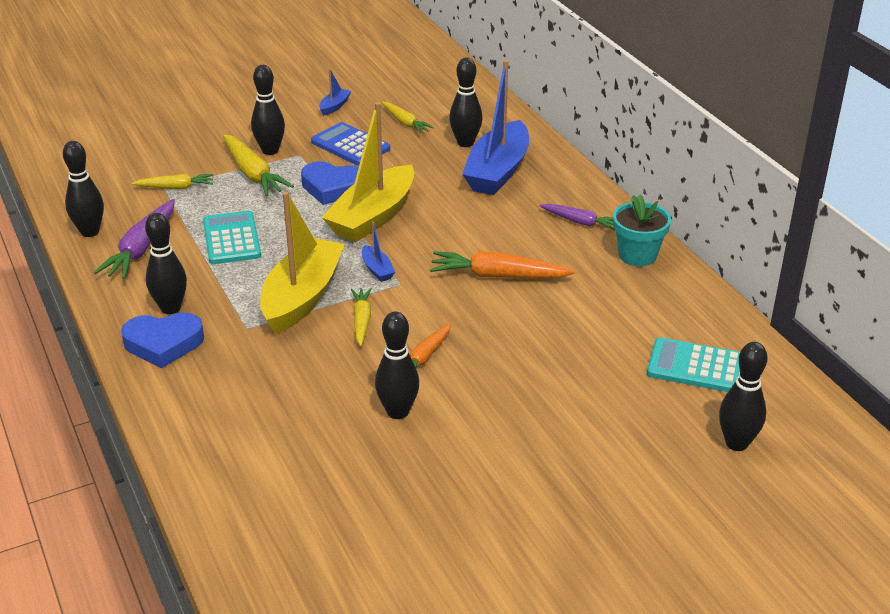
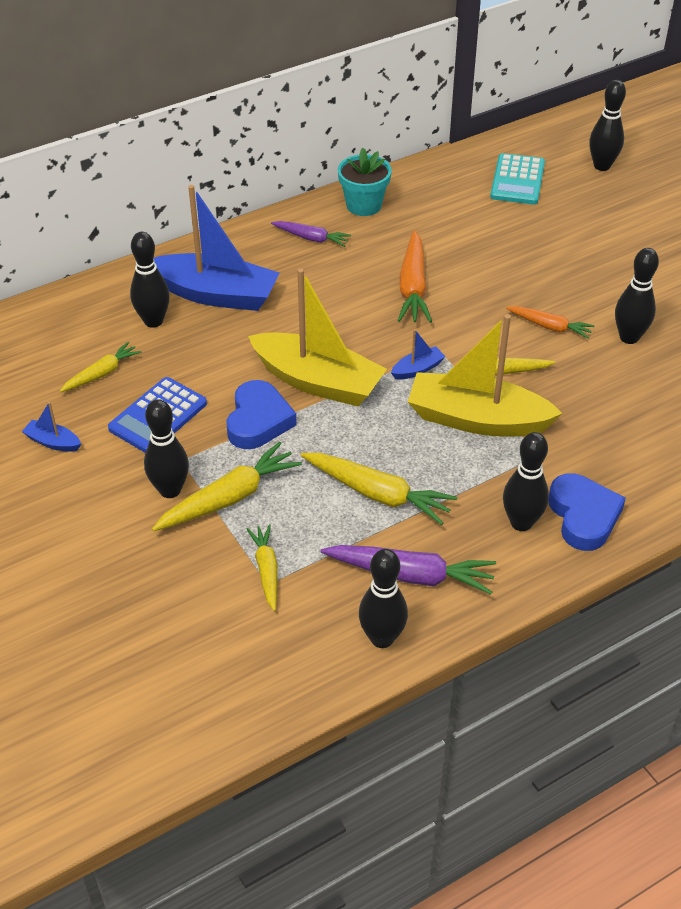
camera: 95 degrees left, 10 degrees up
turquoise calculator [203,211,261,264] -> yellow carrot [301,453,457,525]
purple carrot [539,204,615,230] -> purple carrot turned 90 degrees clockwise [271,221,351,247]

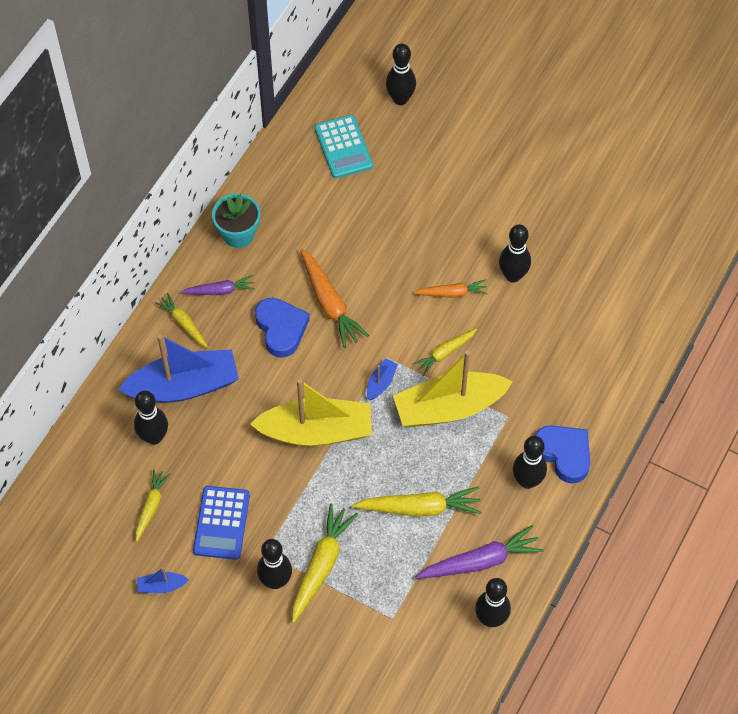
camera: 30 degrees left, 15 degrees up
blue heart [227,380,297,449] -> blue heart moved to [255,298,310,358]
yellow carrot [247,524,278,611] -> yellow carrot moved to [155,293,208,348]

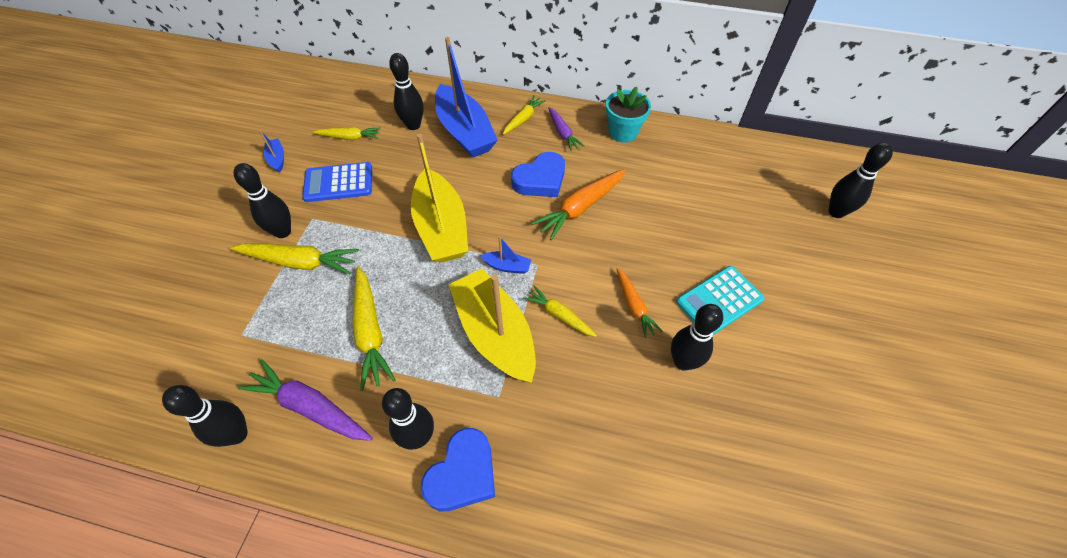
camera: 75 degrees right, 5 degrees down
turquoise calculator [315,115,373,178] -> turquoise calculator moved to [676,266,764,335]
purple carrot [415,525,544,579] -> purple carrot turned 150 degrees clockwise [238,359,373,441]

